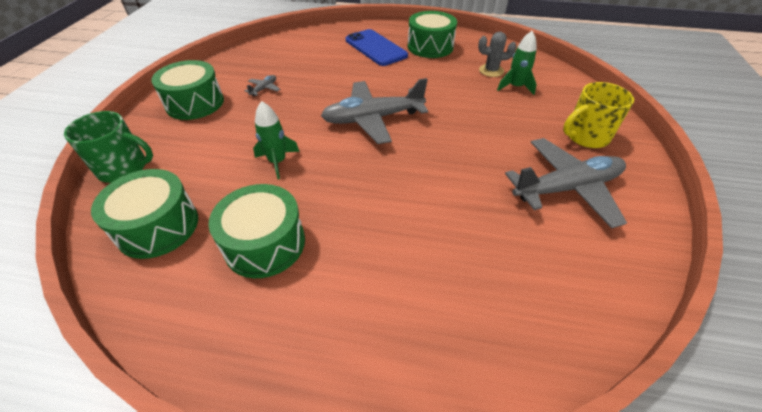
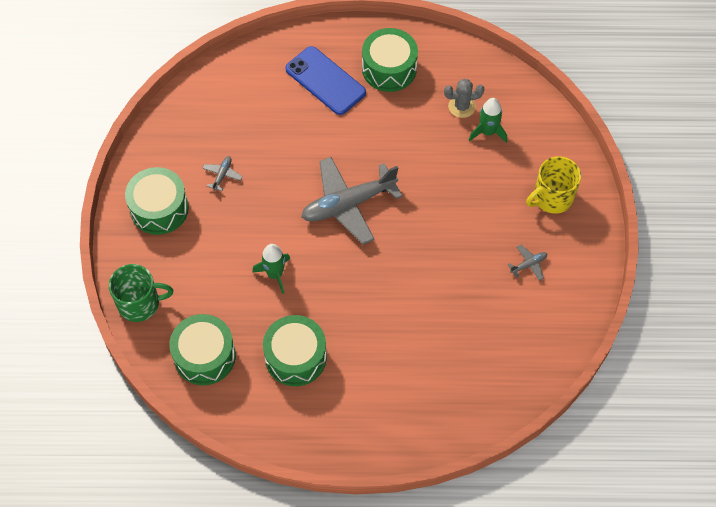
camera: 10 degrees left, 15 degrees up
grey plane [505,138,627,228] -> grey plane [507,245,547,281], size x0.40

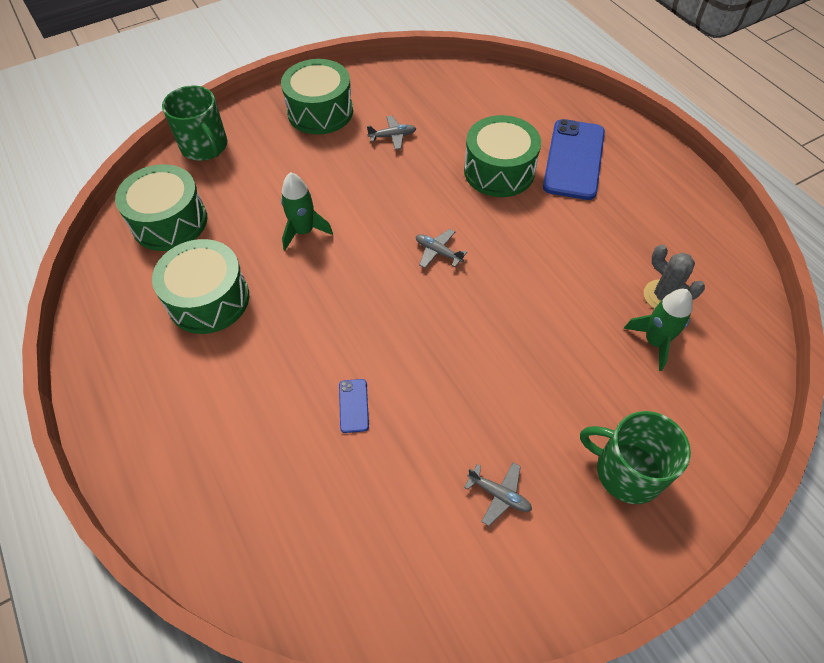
camera: 60 degrees right, 5 degrees down
grey plane [301,157,402,245] -> grey plane [416,229,467,268], size x0.40
green drum [362,28,418,92] -> green drum moved to [464,115,541,197]
yellow mug [526,156,581,214] -> green mug [580,411,691,504]
none -> blue phone [339,379,369,433]

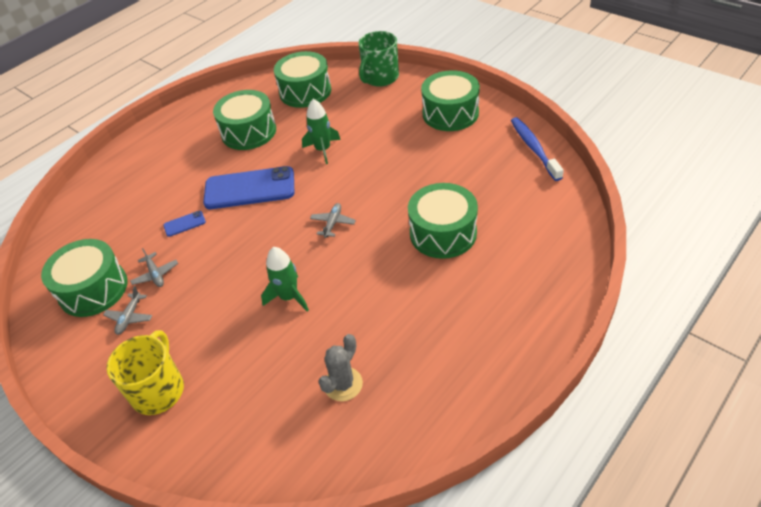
camera: 75 degrees right, 10 degrees down
grey plane [367,116,416,150] -> grey plane moved to [130,248,178,287]
blue phone [543,119,605,200] -> blue phone moved to [203,166,294,209]
green mug [580,411,691,504] -> yellow mug [106,330,184,415]
green rocket [624,289,693,371] -> green rocket moved to [261,247,309,312]
none -> green drum [41,239,128,317]
none -> blue toothbrush [511,117,564,181]

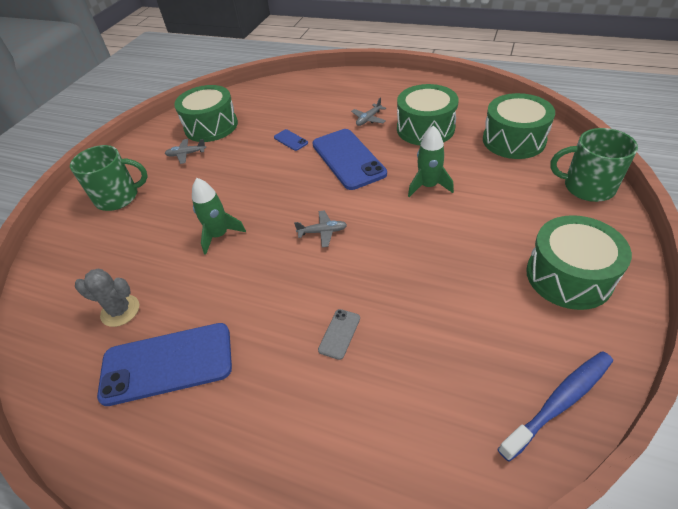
camera: 70 degrees right, 0 degrees up
yellow mug [106,330,184,415] -> green mug [70,145,148,211]
grey plane [130,248,178,287] -> grey plane moved to [351,97,386,126]
green drum [408,183,478,259] -> grey phone [318,309,360,360]
none -> blue phone [97,323,232,406]

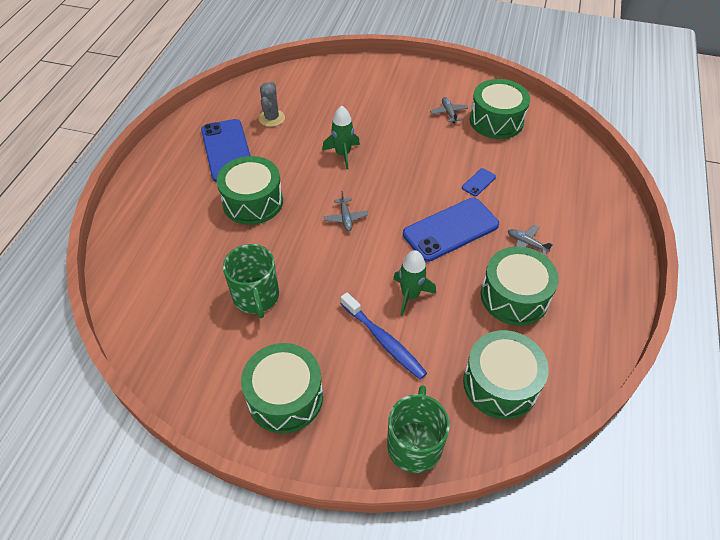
camera: 80 degrees right, 5 degrees up
green mug [70,145,148,211] -> green mug moved to [223,244,279,318]
grey phone [318,309,360,360] -> none
blue toothbrush [497,351,613,462] -> blue toothbrush moved to [341,292,427,380]
none -> green drum [217,156,283,225]

